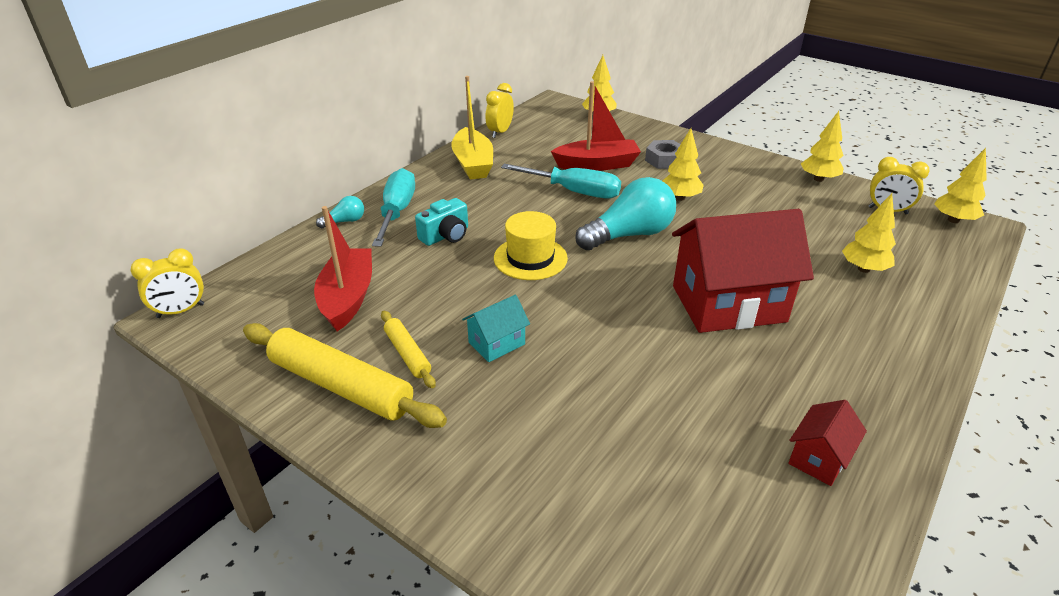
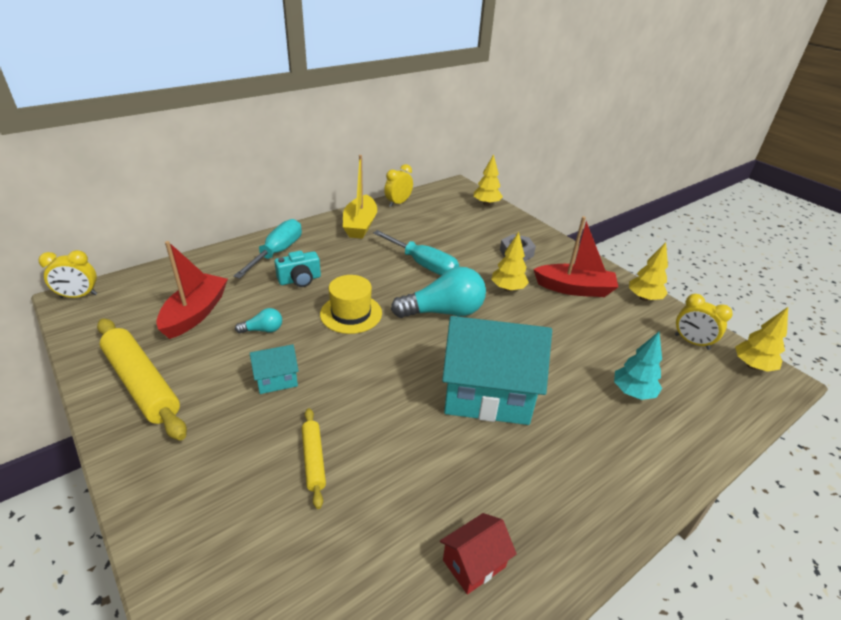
camera: 15 degrees right, 0 degrees up
turquoise light bulb [316,196,364,228] -> turquoise light bulb moved to [235,308,282,334]
yellow rolling pin [381,311,436,388] -> yellow rolling pin moved to [302,408,326,509]
red boat [551,81,641,171] -> red boat moved to [533,216,618,297]
red house [672,209,814,333] -> turquoise house [442,316,552,425]
yellow tree [842,193,896,273] -> turquoise tree [614,332,662,400]

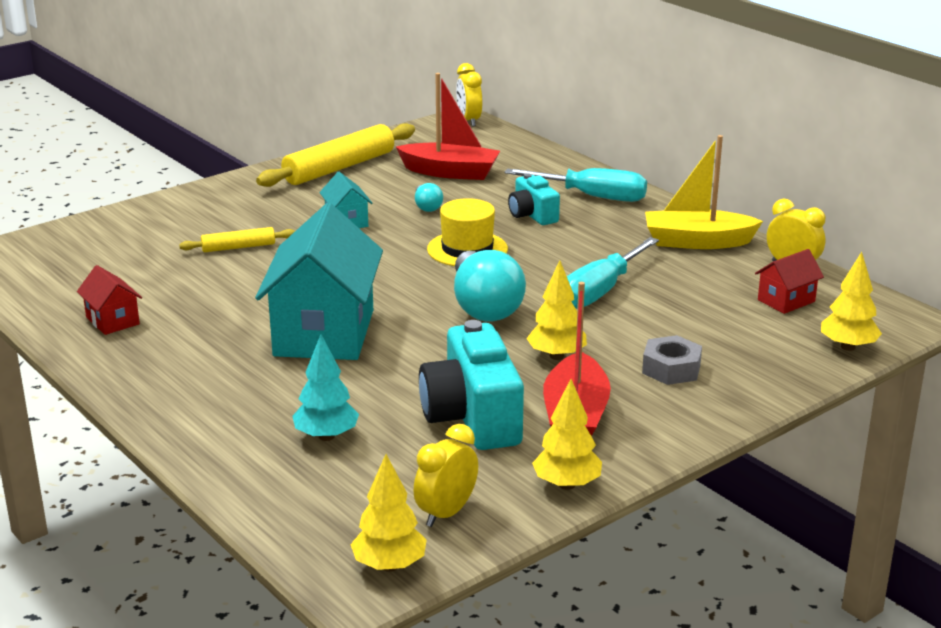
camera: 90 degrees right, 10 degrees down
none -> turquoise camera [419,320,524,450]
none -> red house [755,249,824,314]

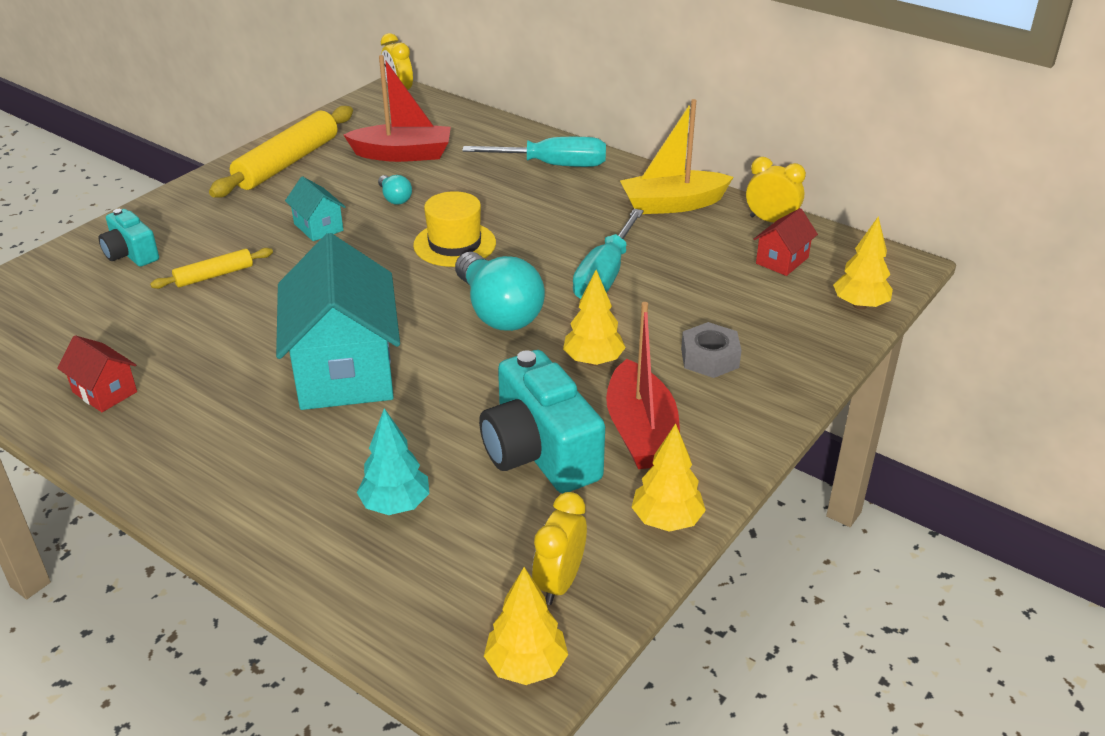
camera: 15 degrees left, 10 degrees up
turquoise camera [508,173,560,225] -> turquoise camera moved to [98,209,159,267]

